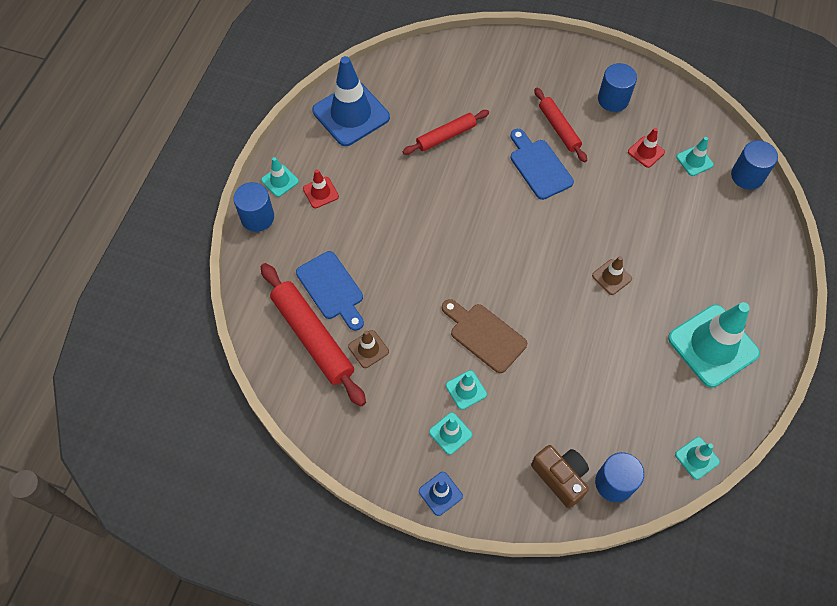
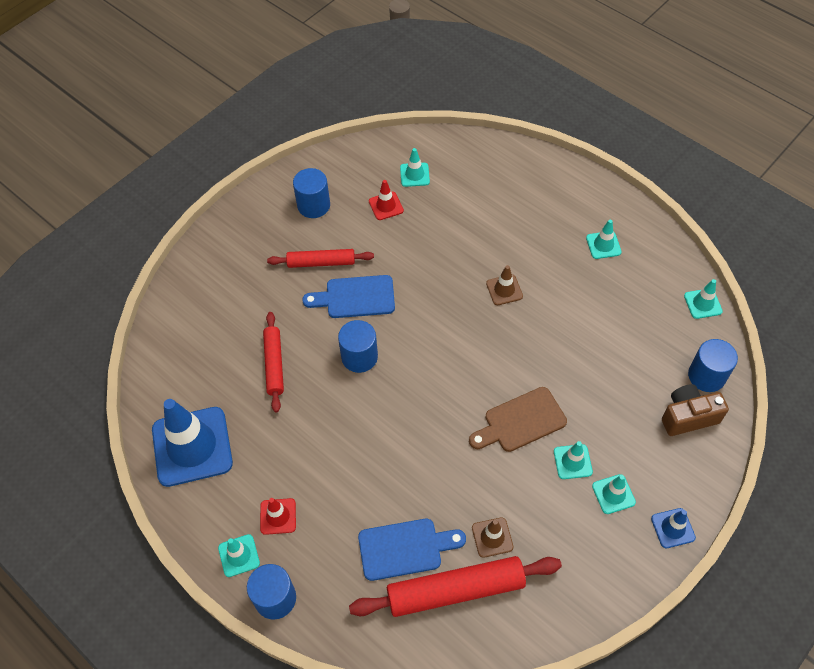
camera: 65 degrees left, 5 degrees down
turquoise traffic cone [668,302,760,387] -> turquoise traffic cone [586,219,622,259], size x0.46
blue cylinder [731,140,778,190] -> blue cylinder moved to [338,320,378,373]

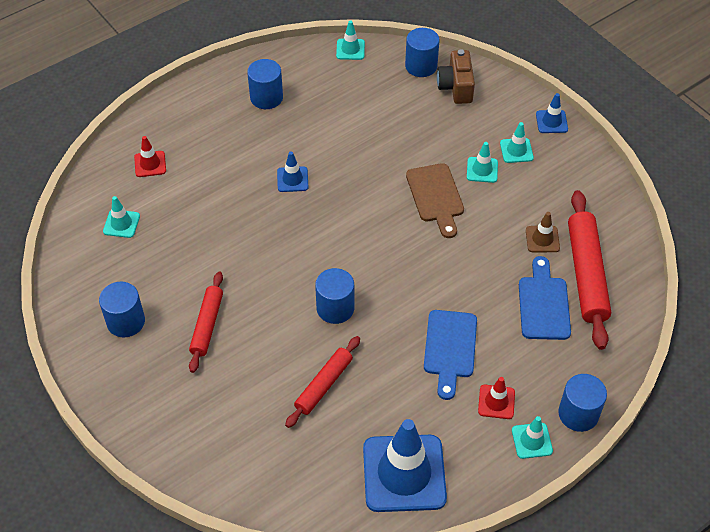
camera: 80 degrees left, 5 degrees down
red rolling pin [263,312,284,413] -> red rolling pin turned 60 degrees counterclockwise [285,336,360,428]
blue cutting board [302,275,395,318] -> blue cutting board moved to [424,310,477,400]
red traffic cone [369,180,404,220] -> red traffic cone moved to [134,136,166,177]
brown traffic cone [486,265,523,305] -> blue traffic cone [277,151,309,192]
turquoise traffic cone [586,219,622,259] -> blue cylinder [247,59,283,109]

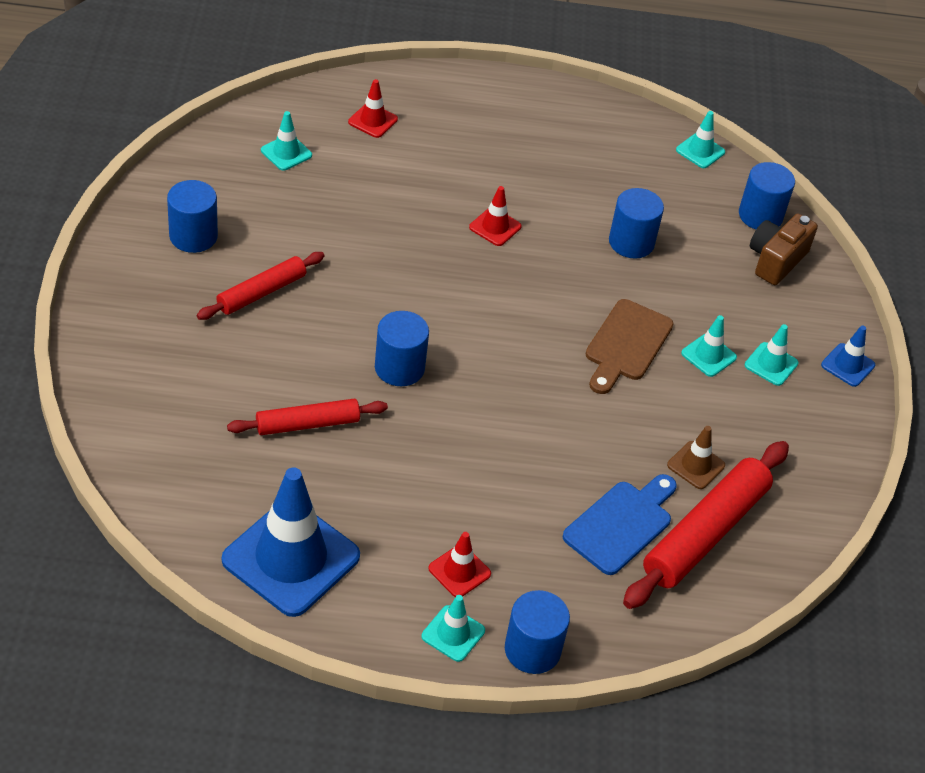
camera: 35 degrees right, 5 degrees down
blue cylinder [247,59,283,109] -> blue cylinder moved to [609,188,664,258]
blue traffic cone [277,151,309,192] -> red traffic cone [469,186,522,246]
blue cutting board [424,310,477,400] -> none

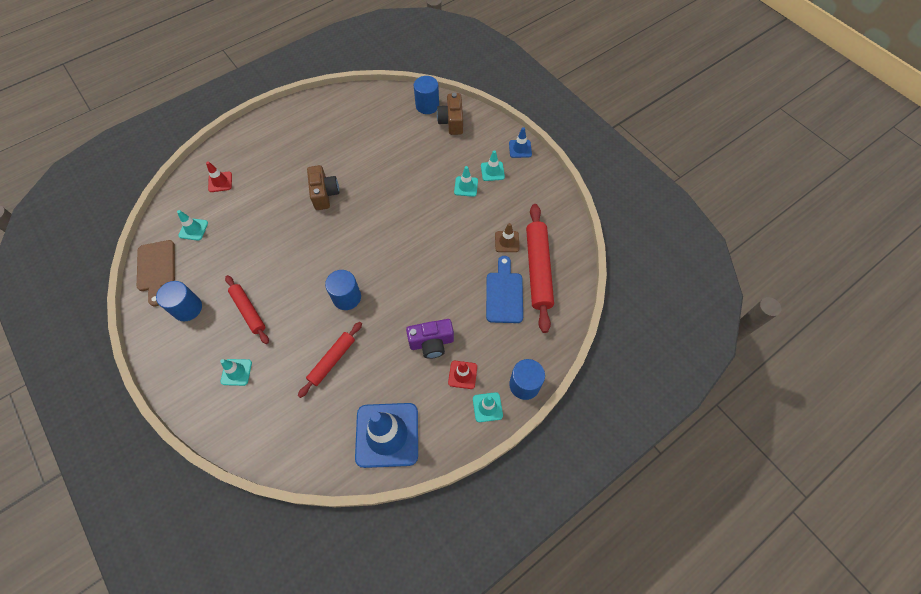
camera: 35 degrees left, 15 degrees up
red rolling pin [197,252,325,320] -> red rolling pin turned 45 degrees counterclockwise [225,275,269,344]
red traffic cone [469,186,522,246] -> brown camera [307,165,339,210]
brown cutting board [586,299,674,394] -> brown cutting board moved to [137,240,175,306]
blue cylinder [609,188,664,258] -> none
turquoise traffic cone [676,111,725,168] -> turquoise traffic cone moved to [220,359,252,386]
none -> purple camera [406,319,454,359]

